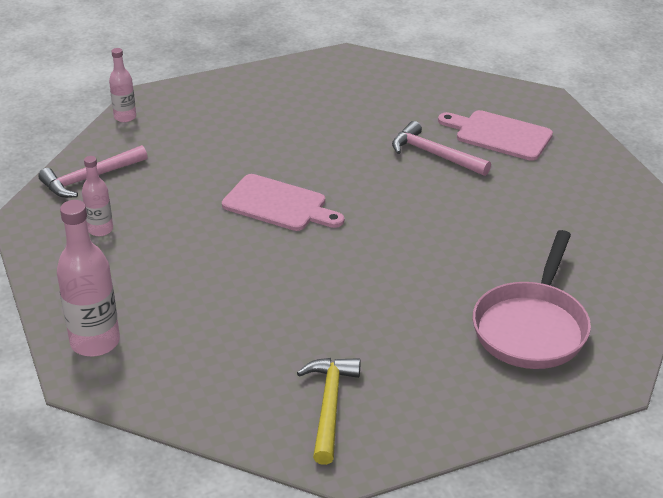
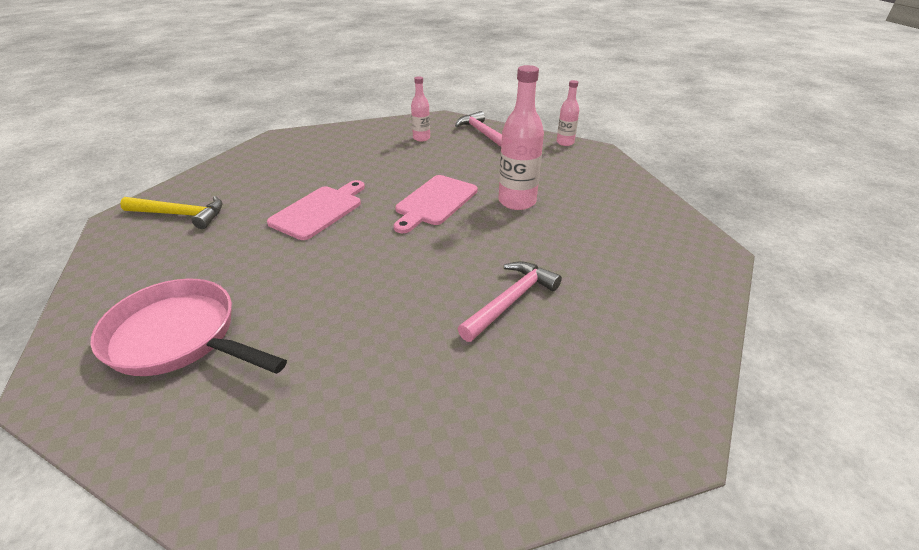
camera: 95 degrees right, 0 degrees up
pink bottle [57,200,120,357] -> pink bottle moved to [498,65,544,210]
pink cutting board [438,110,553,161] -> pink cutting board moved to [267,180,365,240]

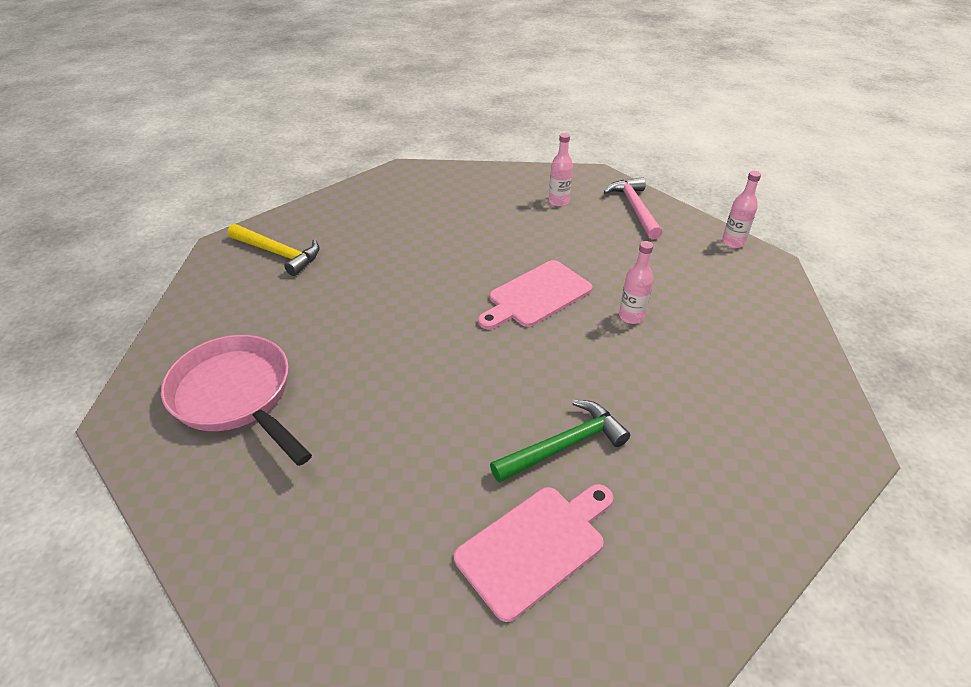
camera: 20 degrees right, 5 degrees up
pink cutting board [267,180,365,240] -> pink cutting board moved to [454,484,614,622]
pink hammer [458,261,562,342] -> green hammer [490,400,630,483]
pink bottle [498,65,544,210] -> pink bottle [619,241,654,324], size x0.57

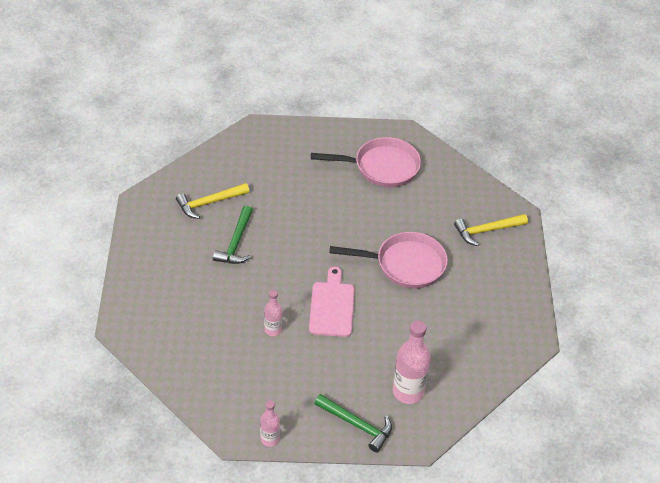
camera: 130 degrees right, 5 degrees up
pink cutting board [454,484,614,622] -> yellow hammer [176,183,249,219]
pink bottle [549,133,573,207] -> pink bottle [393,320,430,404], size x1.76
pink hammer [604,177,662,240] -> green hammer [314,394,392,452]
none -> pink pan [329,232,448,289]

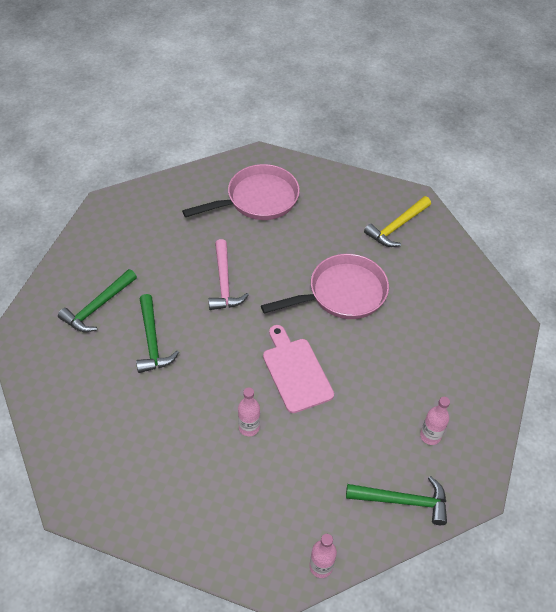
camera: 25 degrees left, 5 degrees up
yellow hammer [176,183,249,219] -> green hammer [58,269,137,332]
pink bottle [393,320,430,404] -> pink bottle [420,397,450,445], size x0.57
none -> pink hammer [209,239,249,310]

